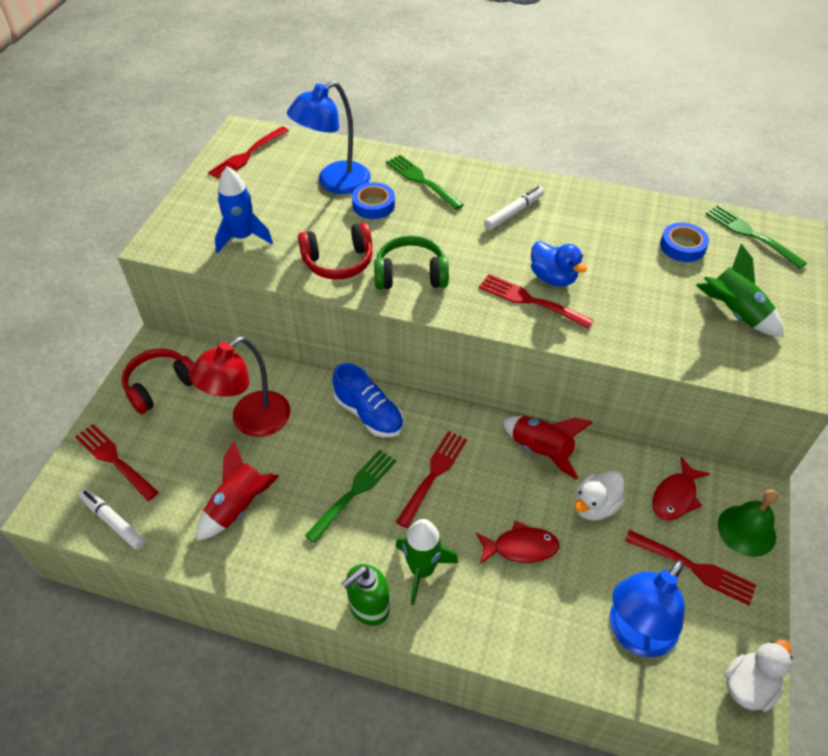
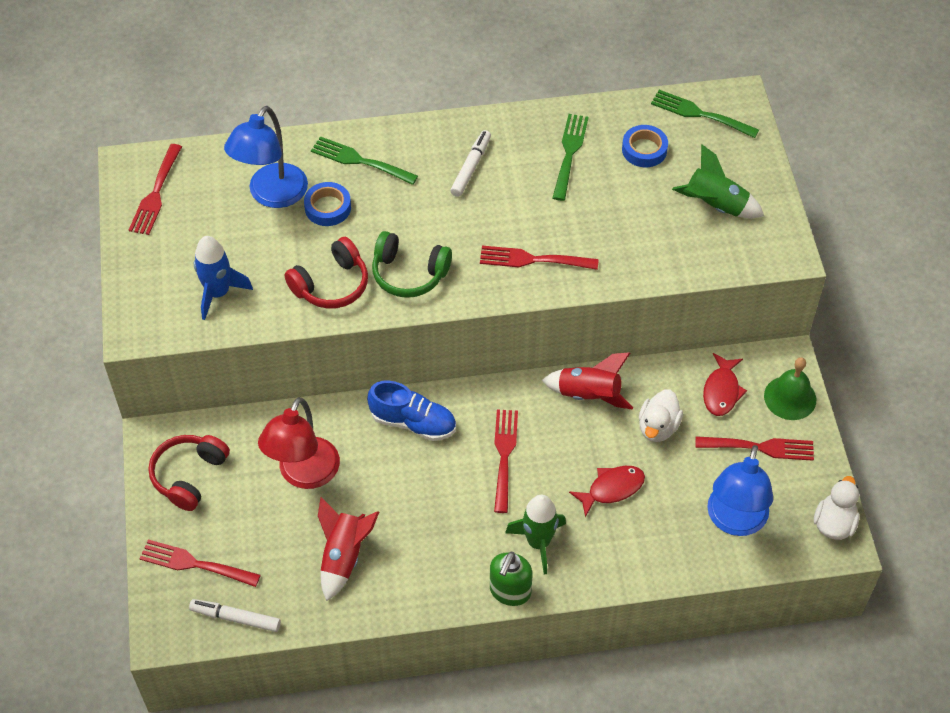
camera: 25 degrees left, 5 degrees up
green fork [305,450,396,543] -> green fork moved to [552,114,589,201]
green headphones [374,236,449,290] -> green headphones turned 135 degrees counterclockwise [372,231,452,298]
blue duck [531,241,587,286] -> none

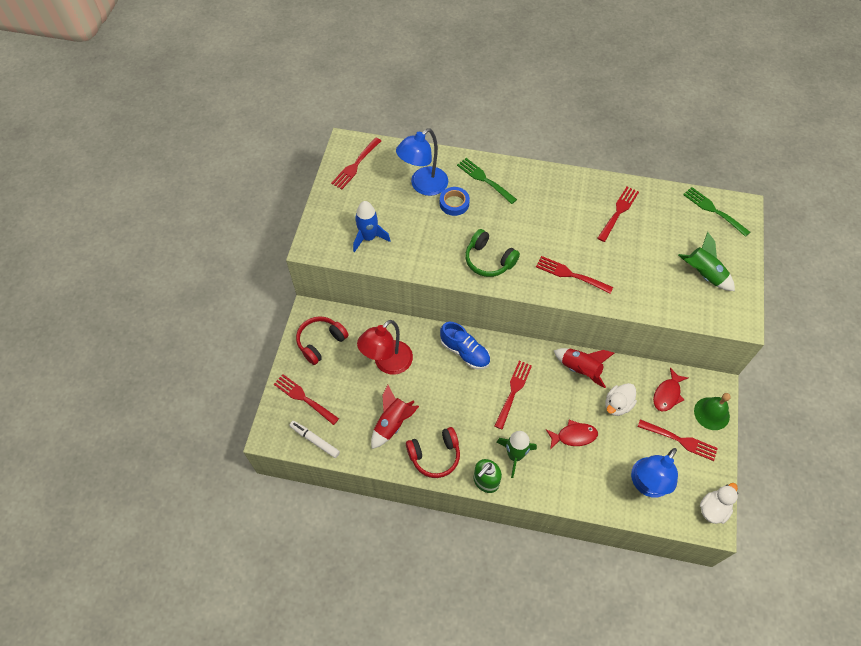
camera: 20 degrees right, 5 degrees up
red headphones [284,237,368,309] -> red headphones moved to [406,427,460,478]
white marker [450,130,491,197] -> none
green fork [552,114,589,201] -> red fork [597,187,639,242]
blue tape [622,125,668,167] -> none

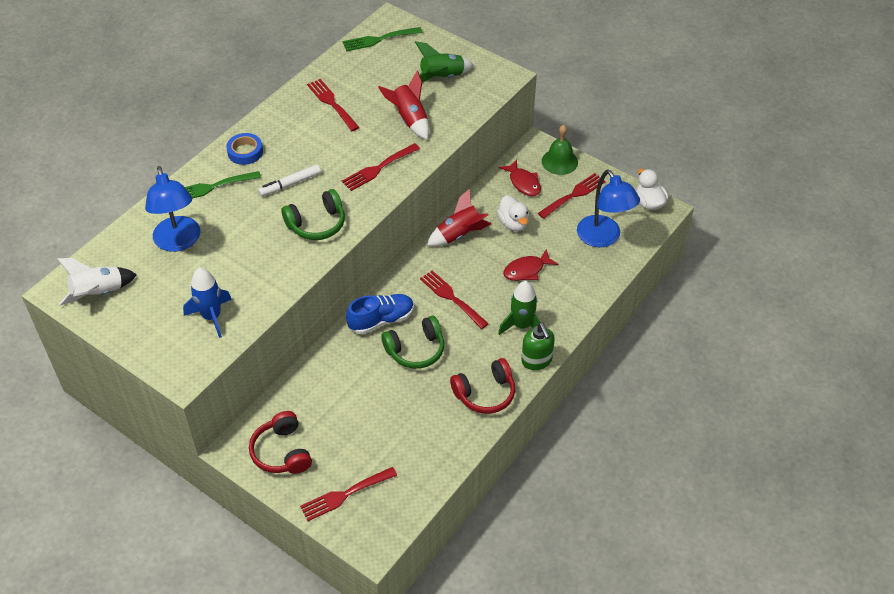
camera: 65 degrees left, 10 degrees down
white marker [289,421,340,458] -> white marker moved to [258,164,321,196]
red fork [331,138,381,189] -> white rocket [57,258,137,305]
red lamp [357,320,413,375] -> none
red rocket [371,385,419,449] -> red rocket moved to [378,71,429,140]
red headphones [406,427,460,478] -> red headphones turned 60 degrees clockwise [450,358,515,414]
blue tape [440,187,470,216] -> blue tape moved to [226,133,263,165]
red fish [546,420,598,449] -> red fish turned 135 degrees counterclockwise [503,249,559,281]
none -> green headphones [381,316,444,369]

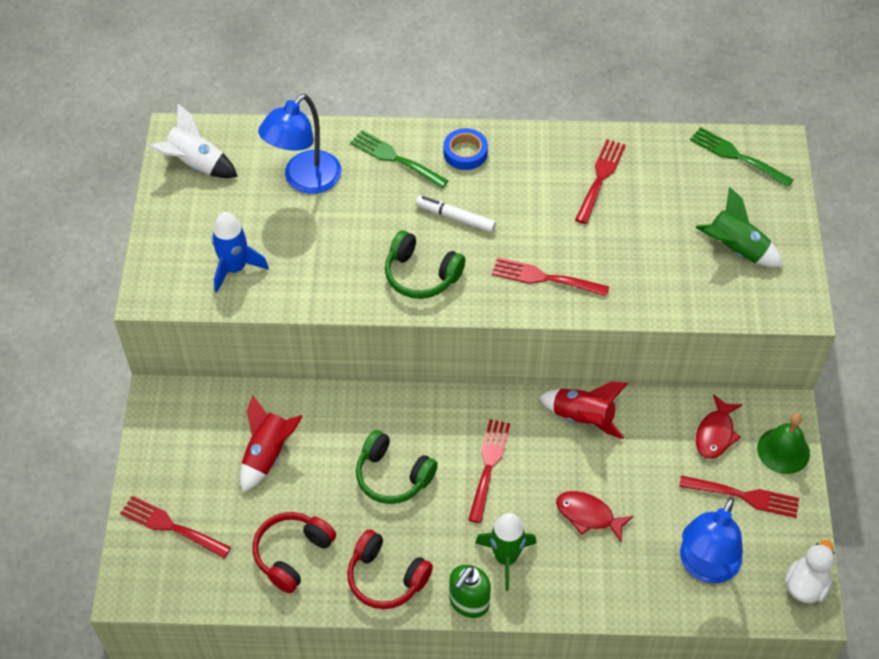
camera: 55 degrees right, 5 degrees up
red headphones [249,411,312,474] -> red headphones moved to [252,512,336,593]
blue shoe [346,294,414,334] -> none
red rocket [378,71,429,140] -> red rocket moved to [240,395,303,492]
white duck [497,195,529,231] -> none

